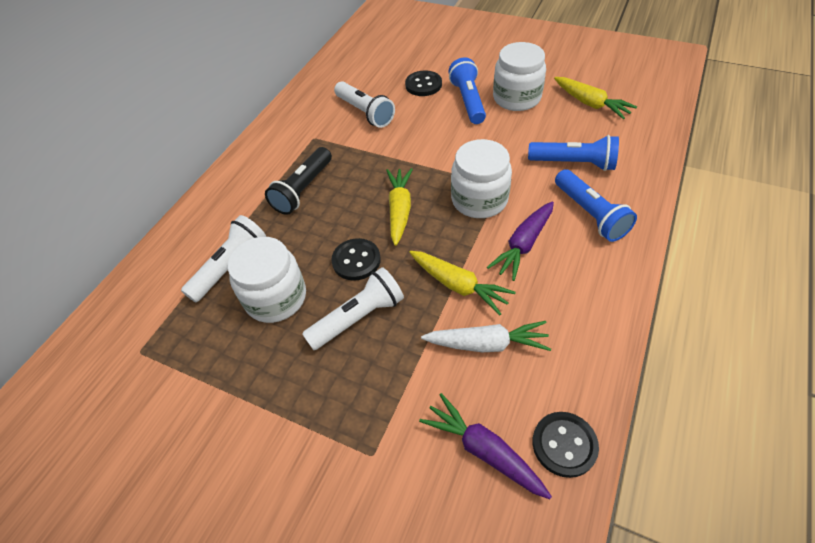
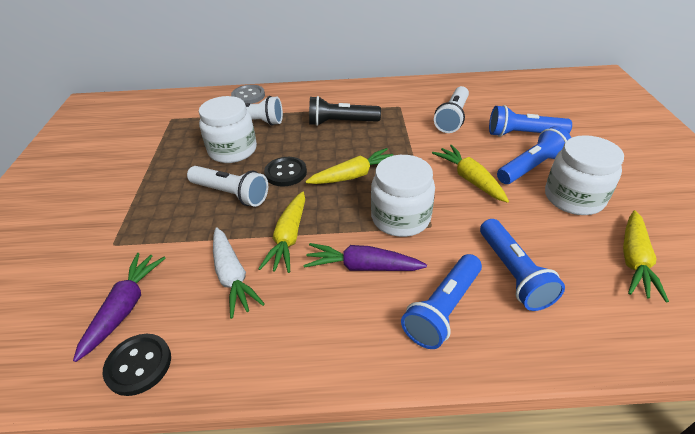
camera: 60 degrees right, 10 degrees down
black button [405,70,442,96] -> blue flashlight [489,105,572,137]
none -> grey button [231,85,265,104]
none -> yellow carrot [432,145,509,203]

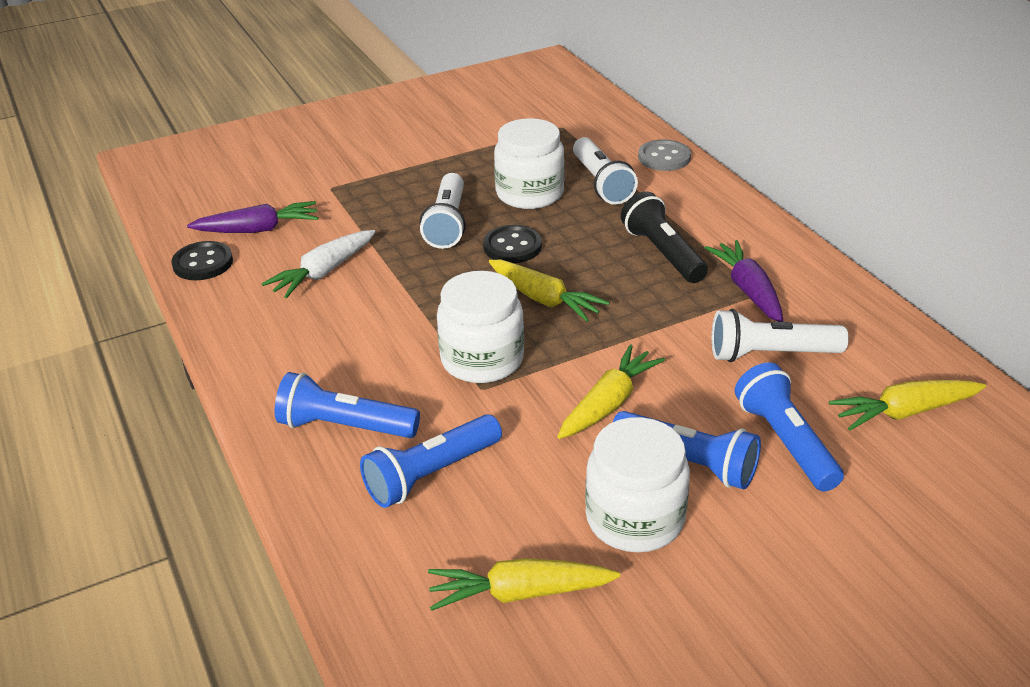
camera: 65 degrees right, 5 degrees down
yellow carrot [258,191,305,273] -> yellow carrot moved to [829,380,986,431]
purple carrot [304,243,427,271] -> purple carrot moved to [705,240,783,322]

